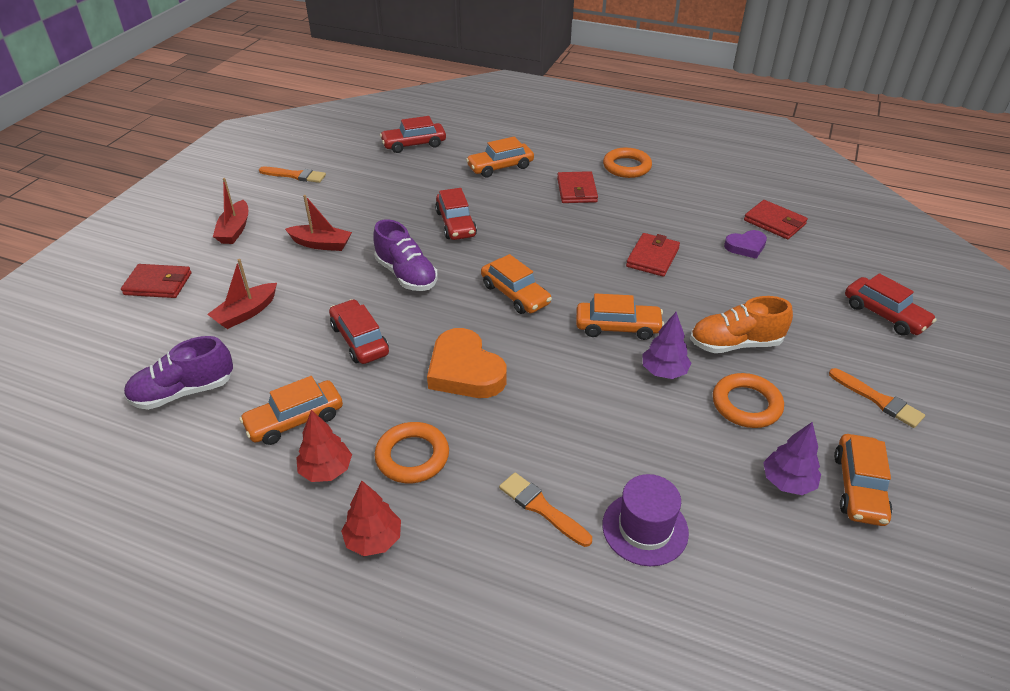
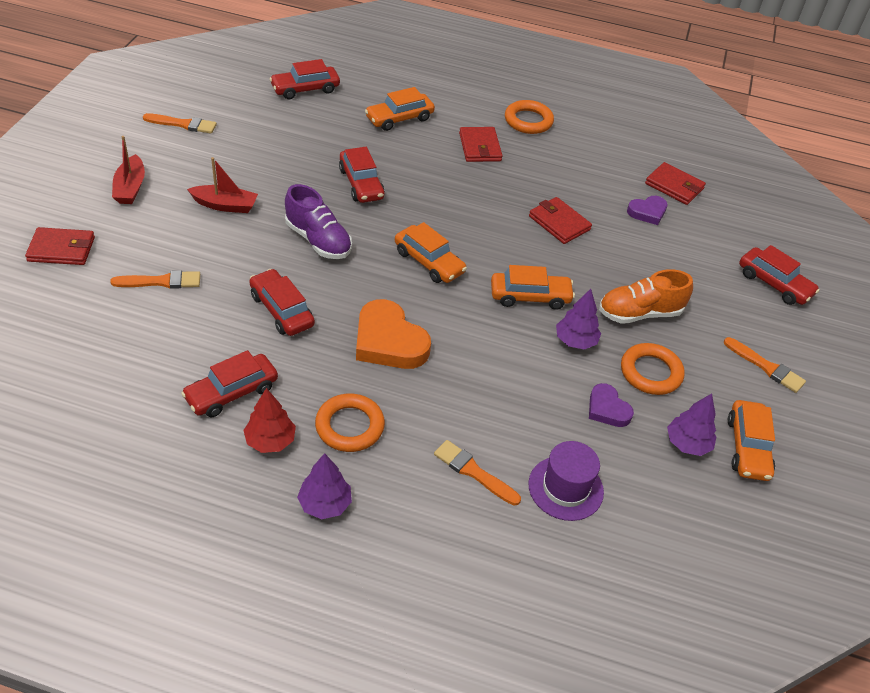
camera: 10 degrees left, 5 degrees up
purple shoe [124,336,233,410] -> none
red boat [207,259,277,329] -> orange brush [110,270,200,289]
orange car [239,376,343,445] -> red car [181,350,278,417]
red tree [341,481,401,556] -> purple tree [297,453,352,519]
red wallet [626,233,680,277] -> red wallet turned 60 degrees counterclockwise [529,197,592,244]
none -> purple heart [589,383,634,427]

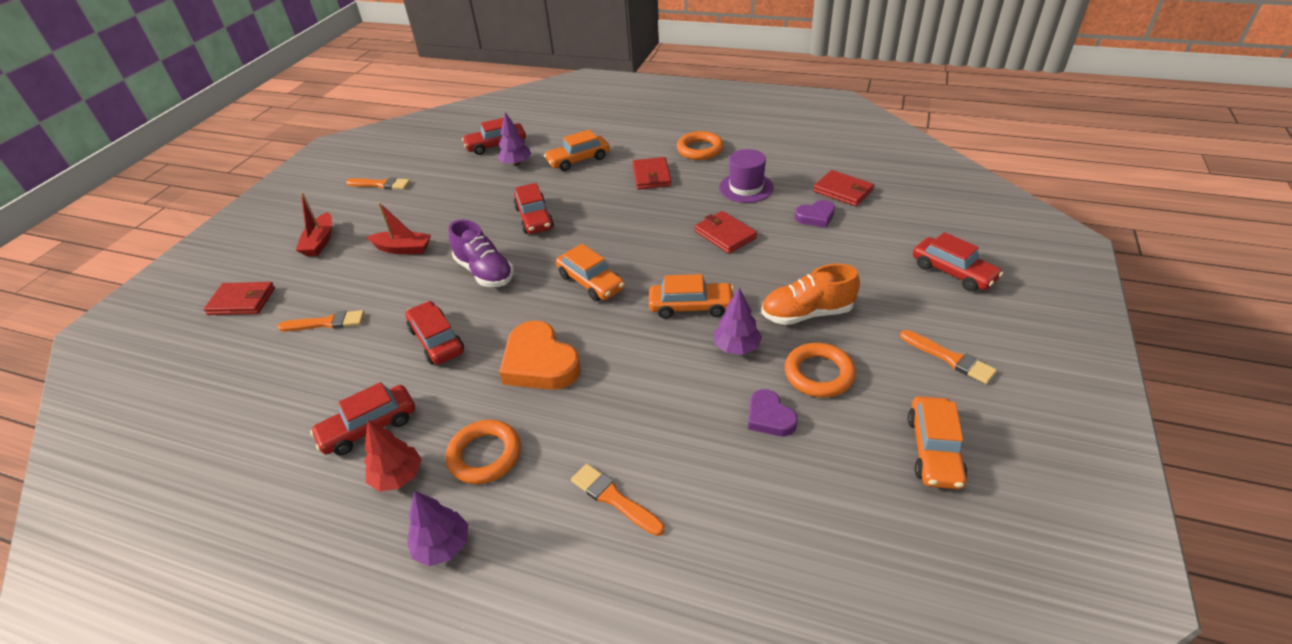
camera: 10 degrees right, 5 degrees down
purple hat [528,441,604,521] -> purple hat moved to [719,149,774,203]
purple tree [667,394,716,456] -> purple tree moved to [497,112,531,166]

